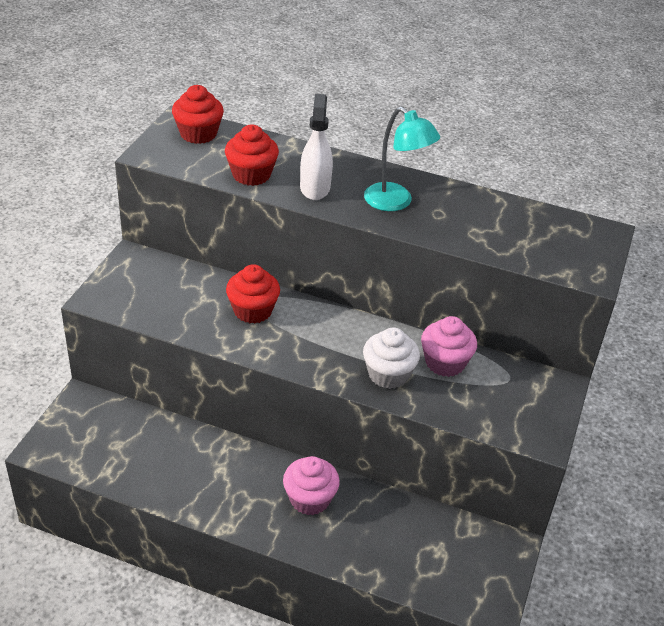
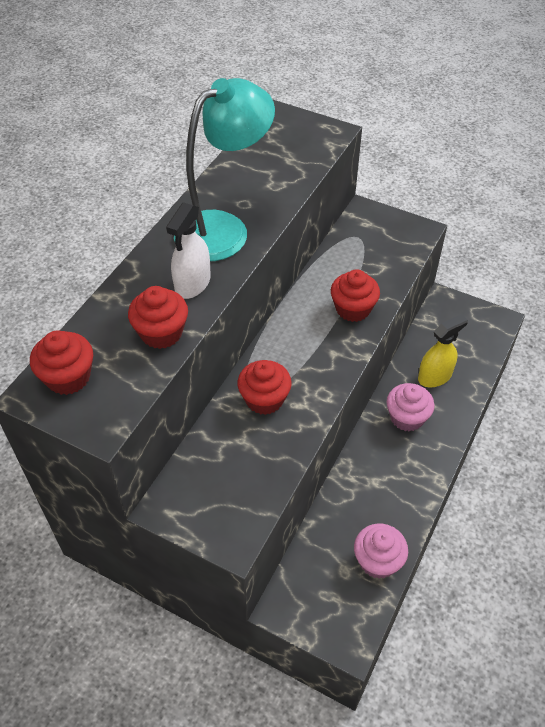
camera: 80 degrees left, 10 degrees up
white spray bottle [300,94,333,200] -> white spray bottle turned 75 degrees counterclockwise [166,202,211,299]
white cupcake [363,327,420,389] -> red cupcake [331,269,380,322]
turquoise lamp [364,107,440,211] -> turquoise lamp [174,78,275,261], size x1.57
pink cupcake [421,316,477,377] -> pink cupcake moved to [354,524,408,579]
none -> yellow spray bottle [418,314,468,387]

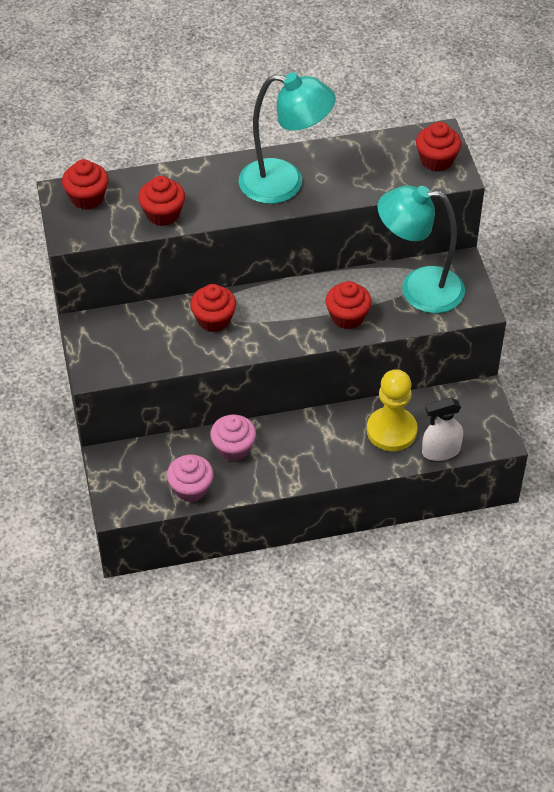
camera: 50 degrees right, 0 degrees up
white spray bottle [166,202,211,299] -> white spray bottle moved to [422,398,463,461]
pink cupcake [387,383,435,432] -> pink cupcake moved to [210,414,256,461]
yellow spray bottle [418,314,468,387] -> yellow pawn [367,369,417,451]
none -> turquoise lamp [377,185,465,313]
none -> red cupcake [416,122,461,172]

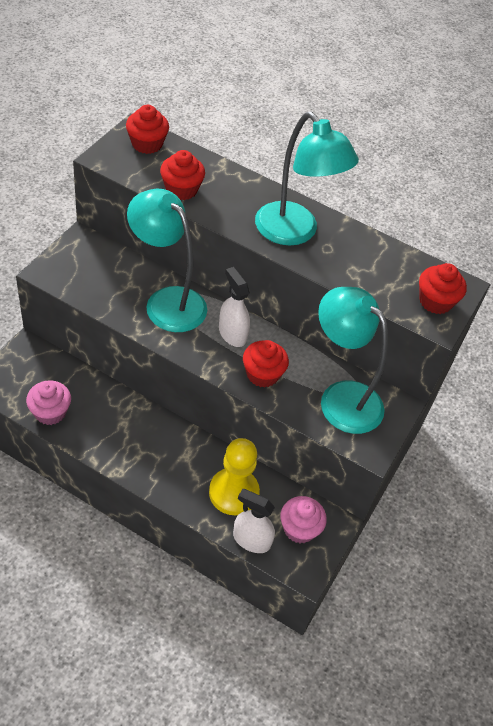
camera: 35 degrees right, 0 degrees up
red cupcake [190,284,236,332] -> turquoise lamp [127,189,207,332]
pink cupcake [210,414,256,461] -> pink cupcake moved to [280,496,327,543]
none -> white spray bottle [219,267,250,347]

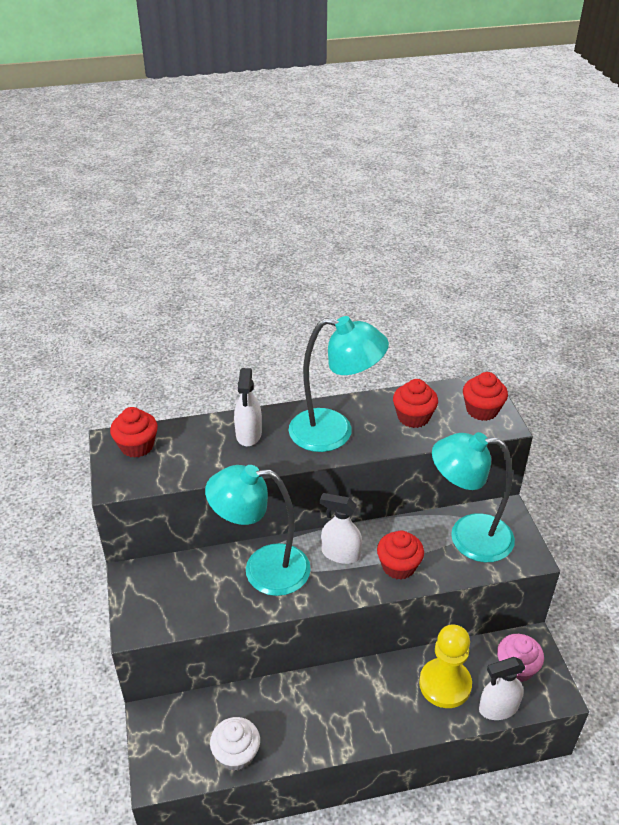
camera: 35 degrees left, 10 degrees down
pink cupcake [26,380,71,425] -> white cupcake [210,717,260,771]
red cupcake [160,150,205,200] -> red cupcake moved to [393,379,438,428]
none -> white spray bottle [234,368,262,446]

